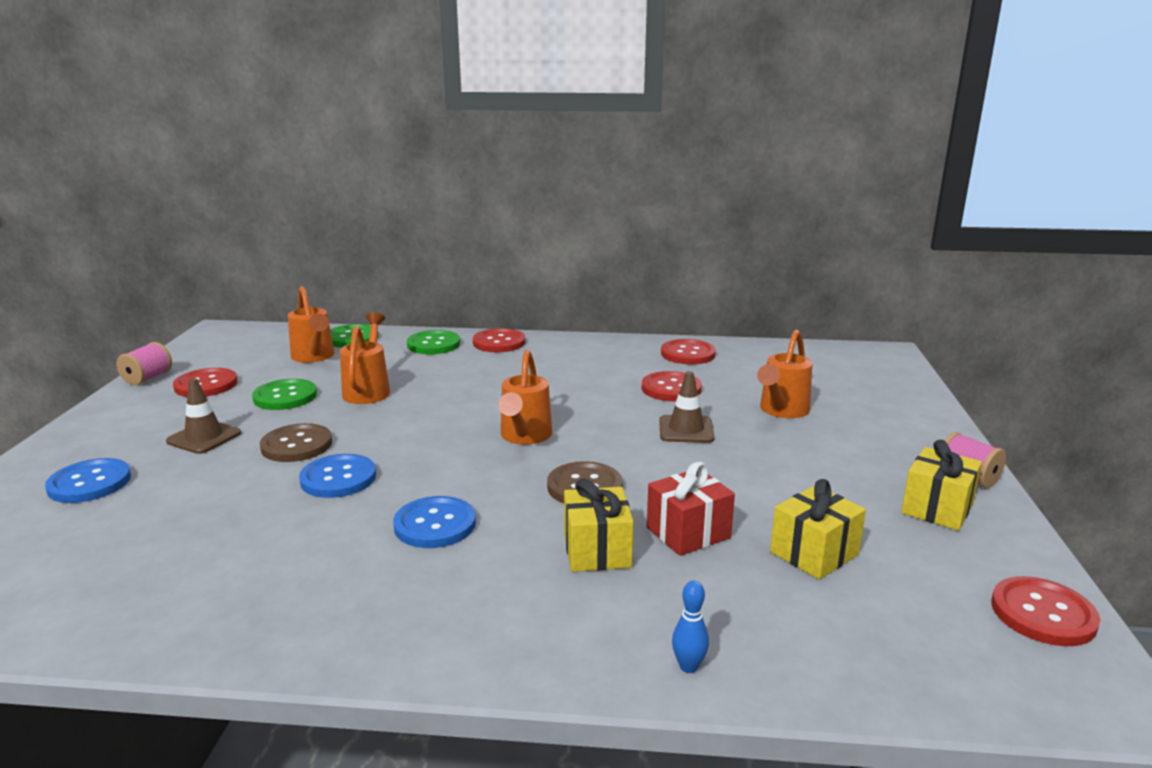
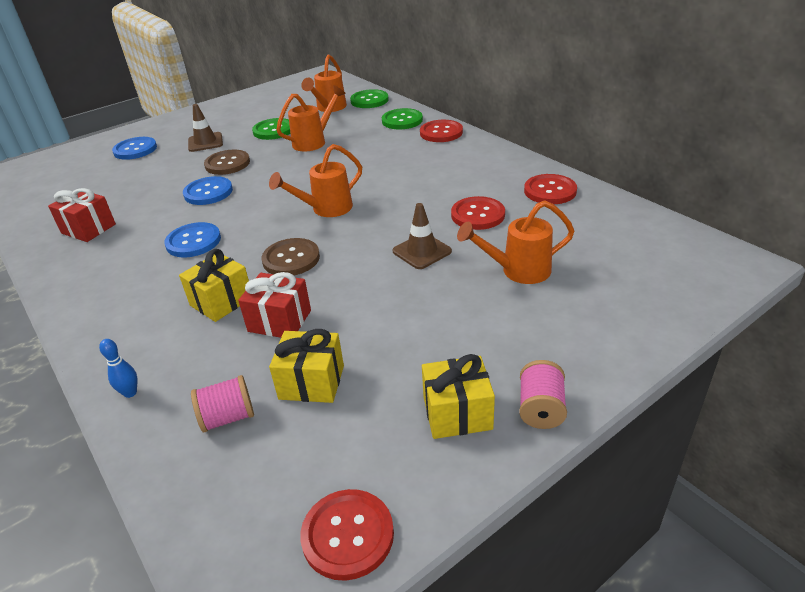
camera: 50 degrees right, 15 degrees up
pink spool [116,342,172,386] -> pink spool moved to [191,375,254,433]
red button [173,368,238,397] -> none
none -> red gift [48,188,116,242]

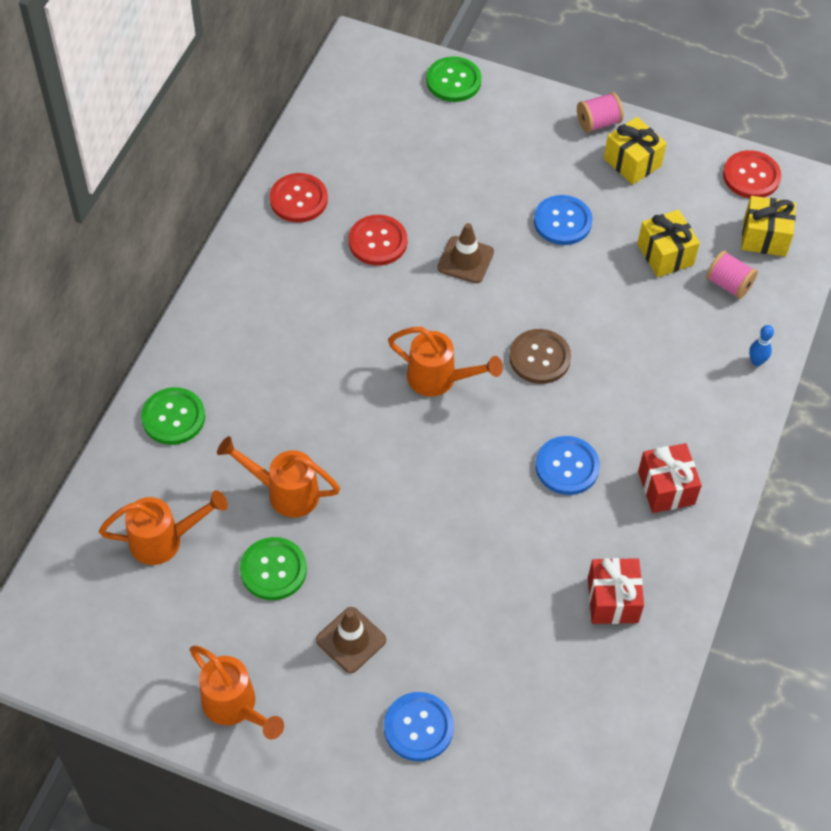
camera: 125 degrees left, 20 degrees up
yellow gift [179,249,249,322] -> yellow gift moved to [741,196,796,256]
blue button [183,176,233,205] -> blue button moved to [534,195,592,245]
brown button [204,150,250,175] -> none
red gift [238,272,311,338] -> red gift moved to [638,443,702,513]
green button [350,89,389,108] -> green button moved to [426,56,482,102]
red button [420,120,463,142] -> none
orange watering can [457,200,574,284] -> orange watering can moved to [190,645,284,739]

